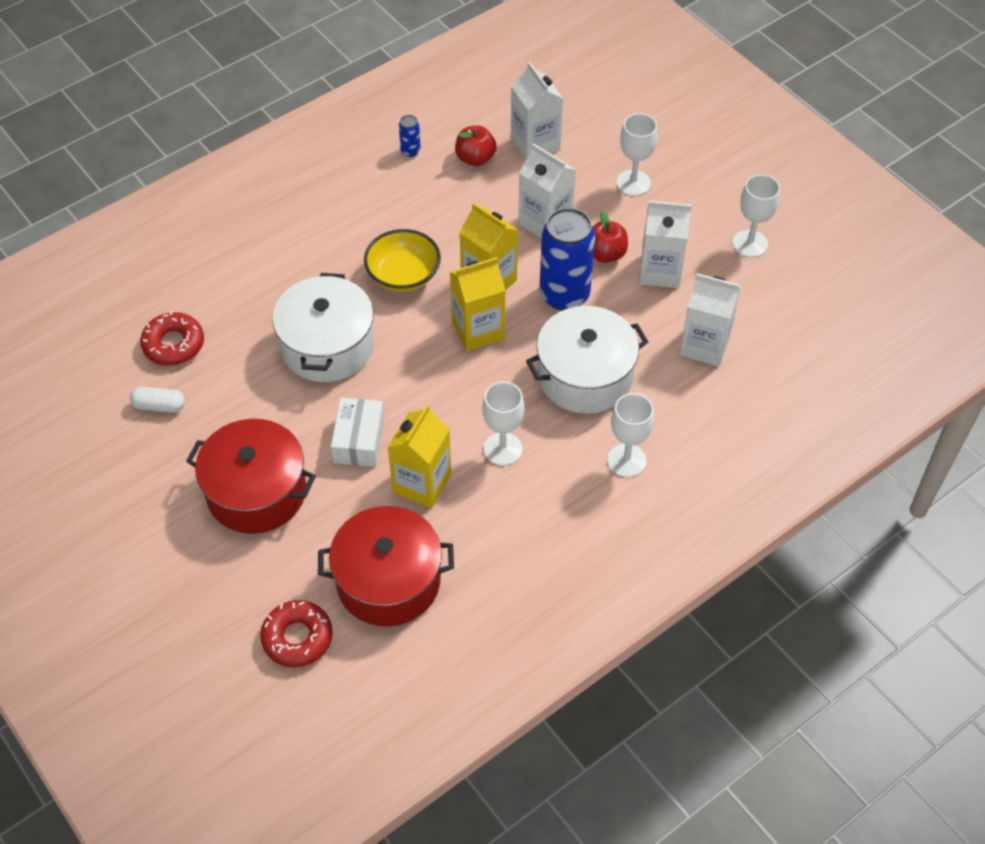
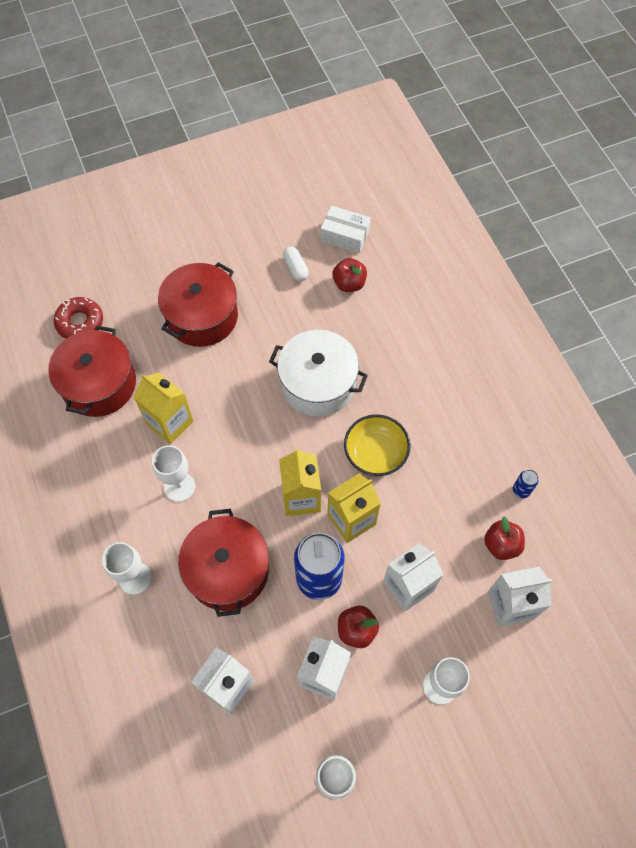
camera: 105 degrees right, 10 degrees up
white capsule [130,387,185,413] -> white capsule turned 45 degrees counterclockwise [283,247,309,282]
red donut [140,311,204,366] -> red apple [332,258,367,292]
white box [331,398,384,467] -> white box moved to [321,206,371,253]
white pot [526,306,648,414] -> red pot [178,509,269,617]

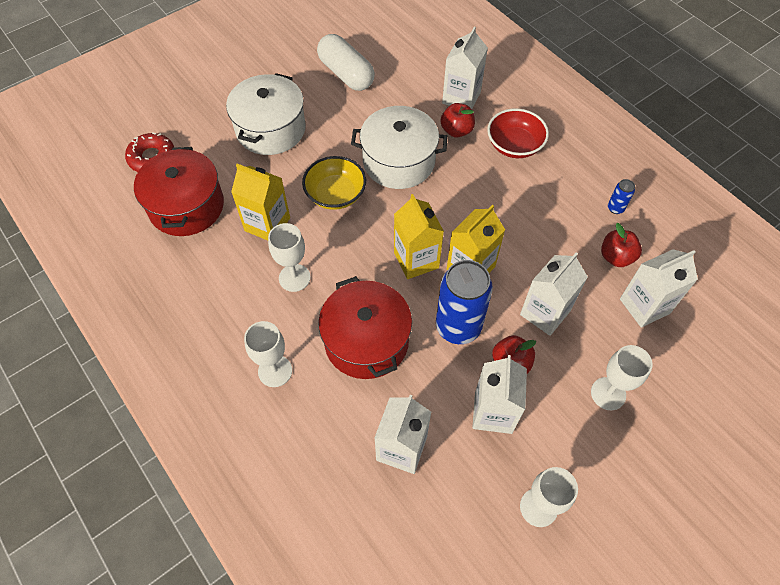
camera: 15 degrees left, 5 degrees down
red pot [158,262,238,347] -> white pot [226,73,306,155]
white capsule [283,247,309,282] -> white capsule [317,34,375,91], size x1.95
white box [321,206,371,253] -> none
red apple [332,258,367,292] -> red apple moved to [440,103,475,138]
yellow bowl [344,414,411,476] -> yellow bowl moved to [302,156,366,210]
none -> white carton [442,27,488,109]
none -> red bowl [487,108,549,158]

